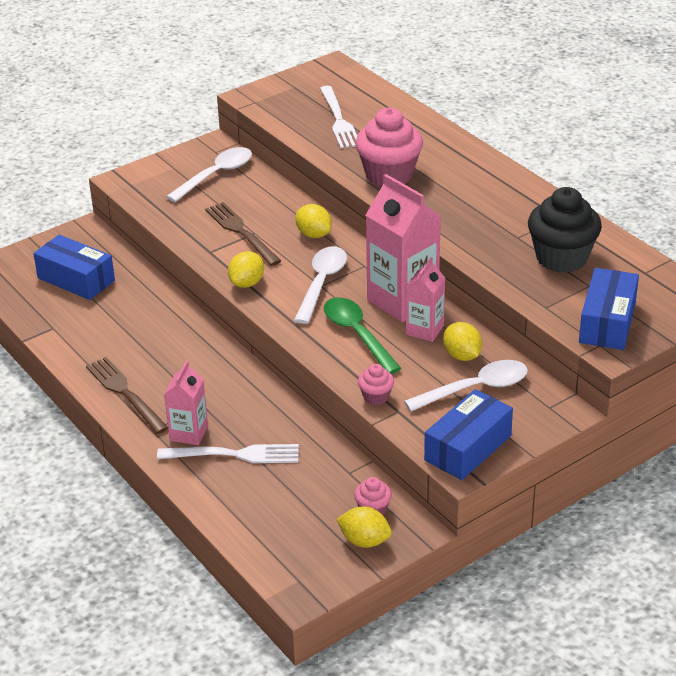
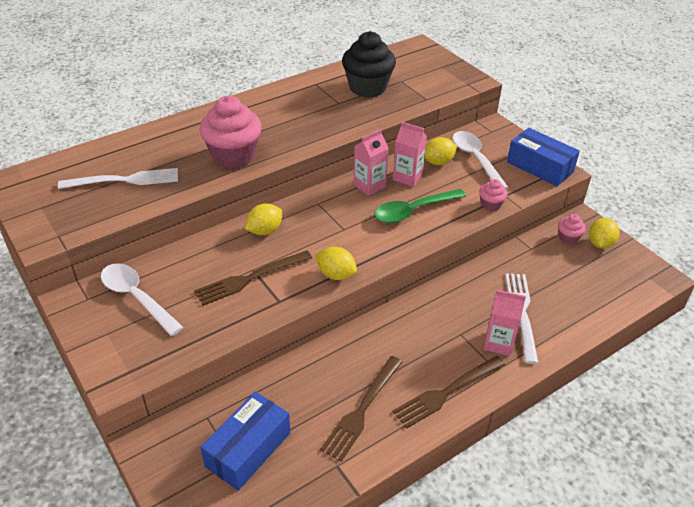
camera: 90 degrees left, 5 degrees up
white spoon [294,246,347,324] -> none
pink carton [366,174,441,322] -> pink carton [353,129,389,196], size x0.56
blue box [579,268,639,350] -> none
none -> brown fork [320,356,402,462]

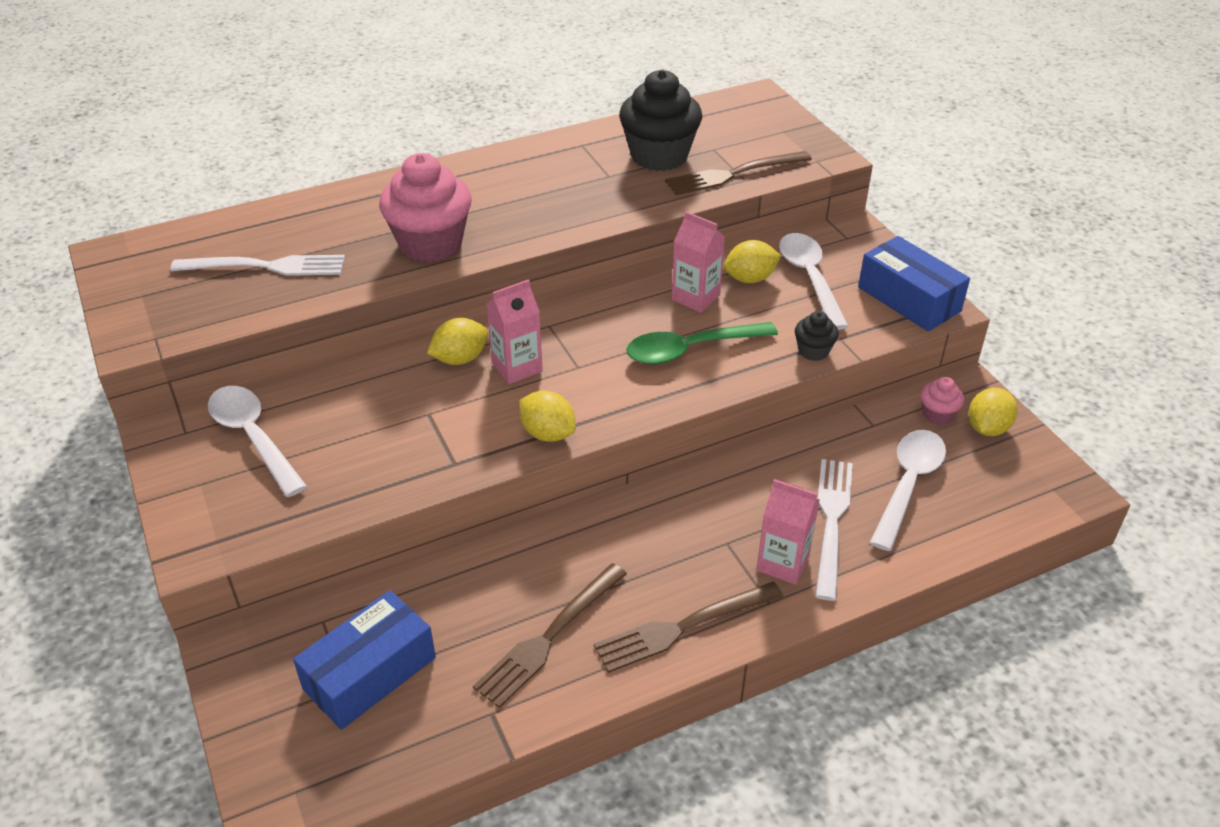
camera: 10 degrees right, 0 degrees up
brown fork [194,250,312,306] -> brown fork moved to [665,151,812,195]
pink carton [353,129,389,196] -> pink carton moved to [486,279,543,384]
pink cupcake [479,179,507,211] -> black cupcake [795,311,839,361]
none -> white spoon [870,430,946,551]

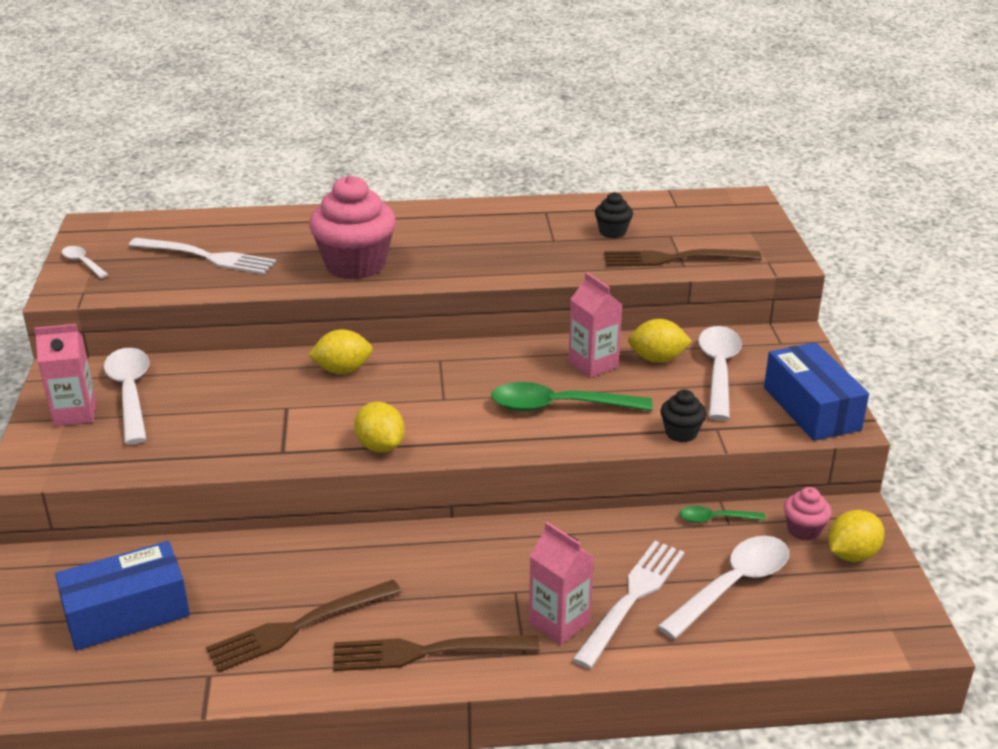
camera: 20 degrees right, 10 degrees down
pink carton [486,279,543,384] -> pink carton moved to [34,324,96,426]
black cupcake [619,70,702,171] -> black cupcake [595,192,633,238], size x0.47
none -> white spoon [62,246,109,278]
none -> green spoon [680,506,766,523]

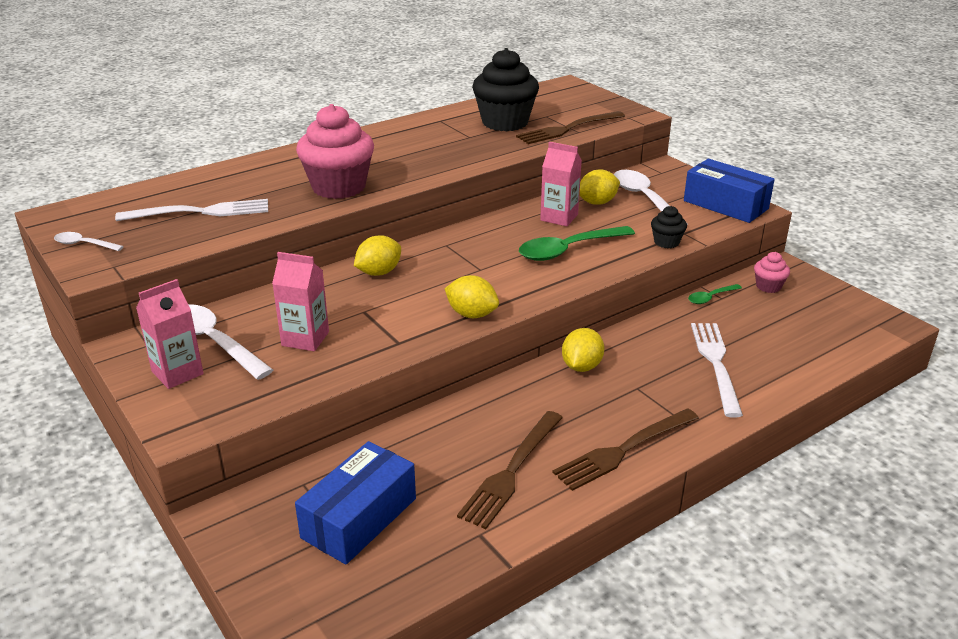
camera: 30 degrees left, 0 degrees up
pink carton [529,522,594,645] -> pink carton moved to [272,252,329,351]
black cupcake [595,192,633,238] -> black cupcake [472,48,539,131], size x2.13
white spoon [657,536,789,639] -> none
yellow lemon [828,510,885,562] -> yellow lemon moved to [562,328,604,372]

